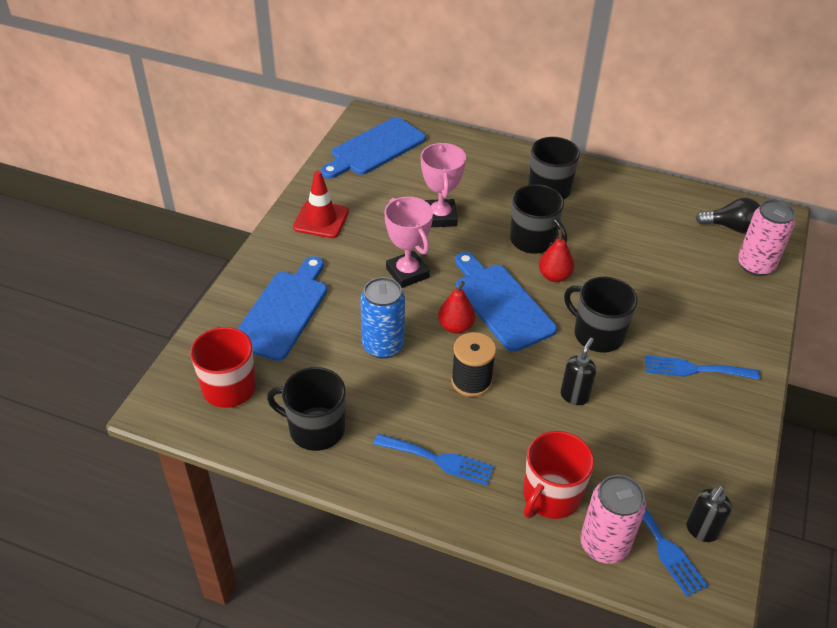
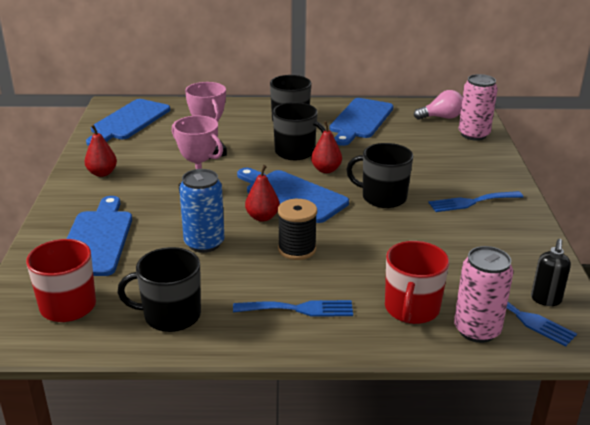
camera: 20 degrees left, 15 degrees down
red traffic cone [293,171,349,238] -> red pear [85,125,117,177]
black soap dispenser [560,338,596,405] -> none
black light bulb [696,198,760,233] -> pink light bulb [414,90,463,120]
none -> blue cutting board [329,98,393,146]

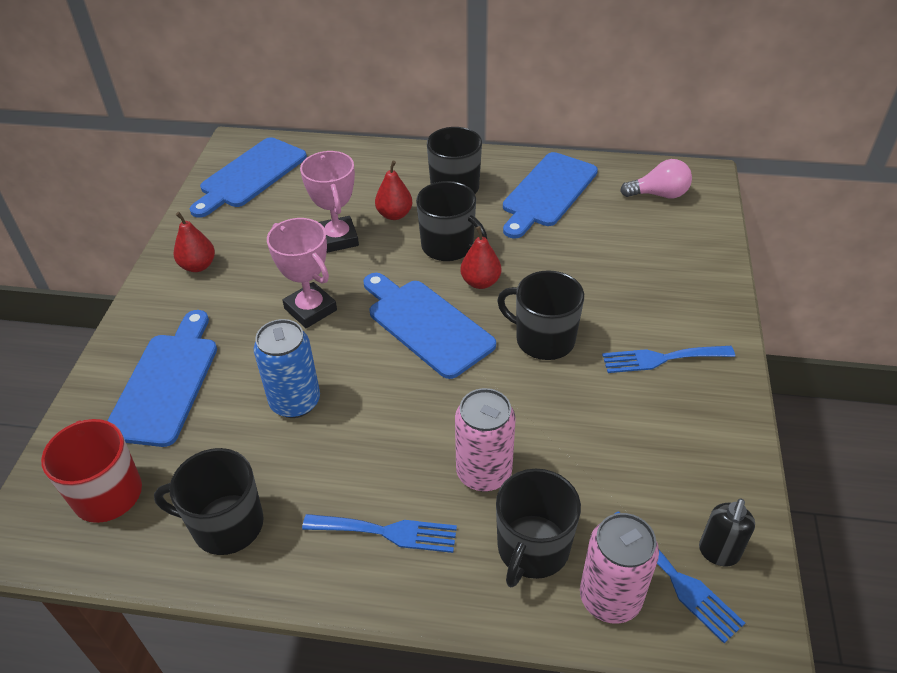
camera: 10 degrees right, 15 degrees up
red pear [245,165,280,222] -> red pear moved to [375,161,412,220]
black spool [278,199,317,260] -> none
red mug [385,241,449,324] -> black mug [496,469,581,587]
pink can [459,74,498,141] -> pink can moved to [455,388,516,492]

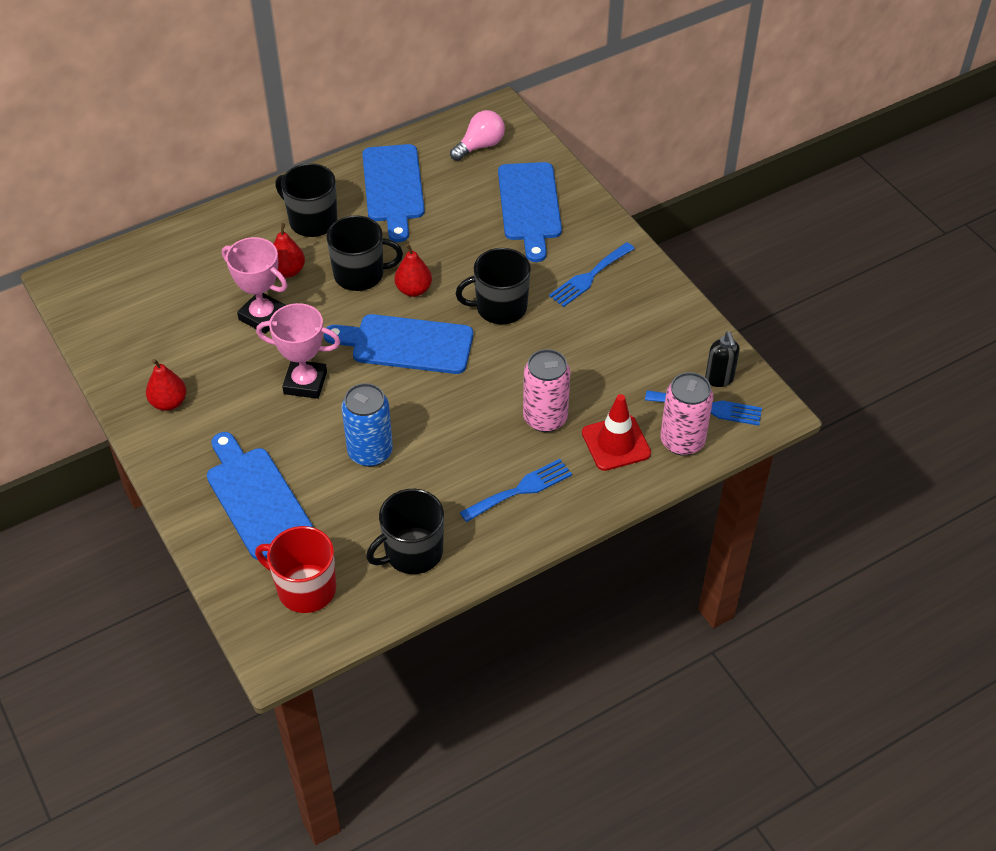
camera: 40 degrees left, 5 degrees up
blue cutting board [190,137,307,218] -> blue cutting board moved to [498,162,562,262]
black mug [496,469,581,587] -> red traffic cone [582,394,651,471]

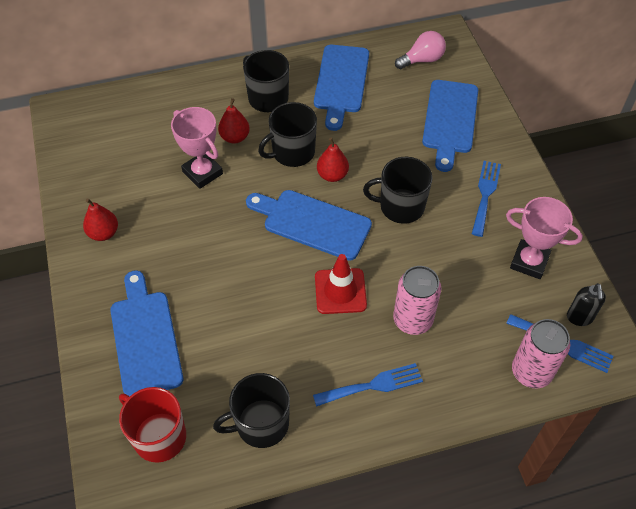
camera: 15 degrees right, 5 degrees up
pink trophy [256,303,340,399] -> pink trophy moved to [506,197,583,279]
black mug [326,215,403,291] -> black mug turned 135 degrees clockwise [258,102,317,167]
blue can [341,383,393,467] -> none
blue fork [549,242,635,307] -> blue fork turned 135 degrees clockwise [472,161,501,237]
red traffic cone [582,394,651,471] -> red traffic cone moved to [315,254,367,314]

